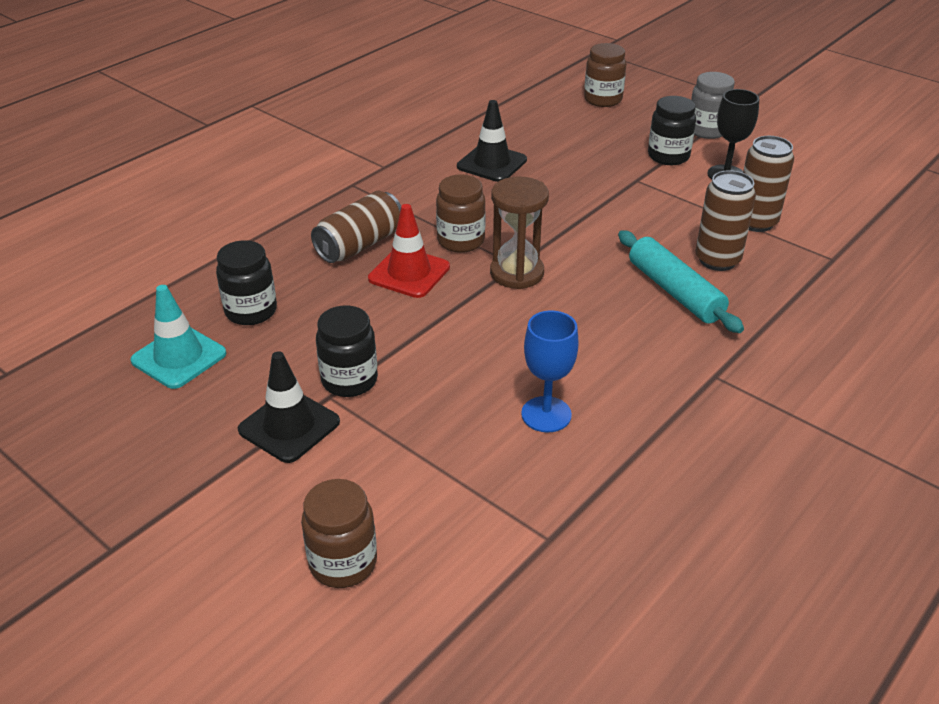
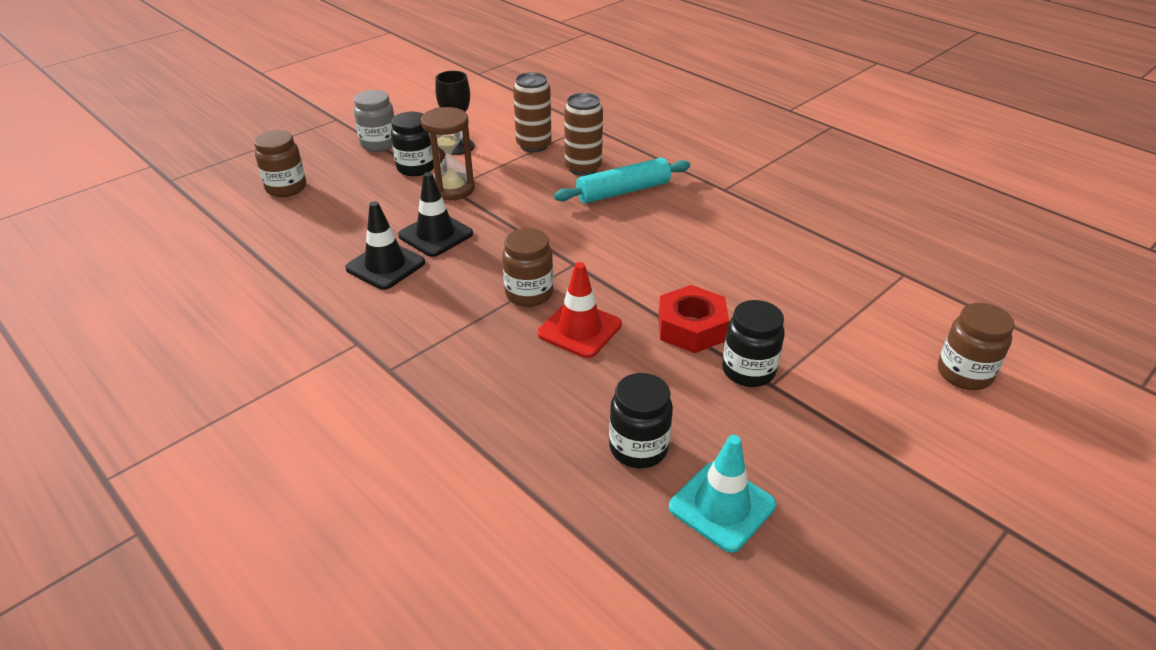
camera: 85 degrees left, 0 degrees up
black traffic cone [238,351,340,463] -> black traffic cone moved to [398,172,473,257]
brown can [311,191,401,263] -> none
brown hourglass [490,176,549,289] -> brown hourglass moved to [421,107,475,200]
blue goblet [521,310,579,432] -> none
none -> red nut [658,285,729,353]

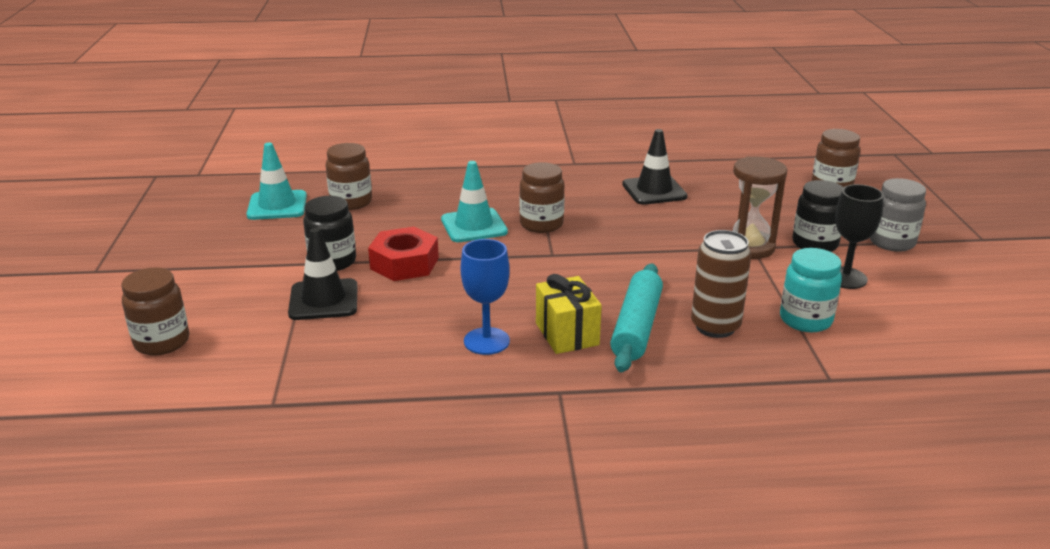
camera: 130 degrees right, 10 degrees down
black traffic cone [398,172,473,257] -> black traffic cone moved to [288,228,358,320]
brown can [513,72,552,152] -> turquoise jar [780,248,842,332]
red traffic cone [537,262,622,358] -> turquoise traffic cone [441,161,508,242]
black jar [609,373,673,468] -> brown jar [326,143,372,210]
none -> blue goblet [460,239,510,355]
none -> yellow gift [536,274,602,354]

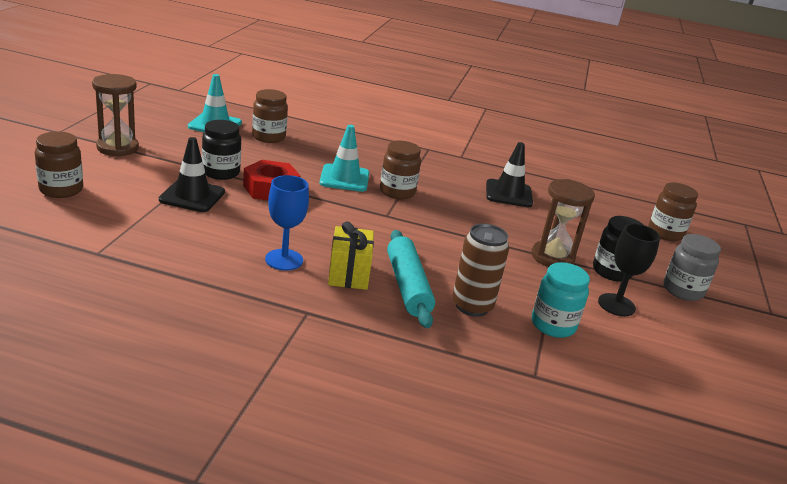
camera: 15 degrees right, 0 degrees up
turquoise rolling pin [610,263,663,372] -> turquoise rolling pin turned 45 degrees counterclockwise [387,230,435,328]
none -> brown hourglass [92,74,139,157]

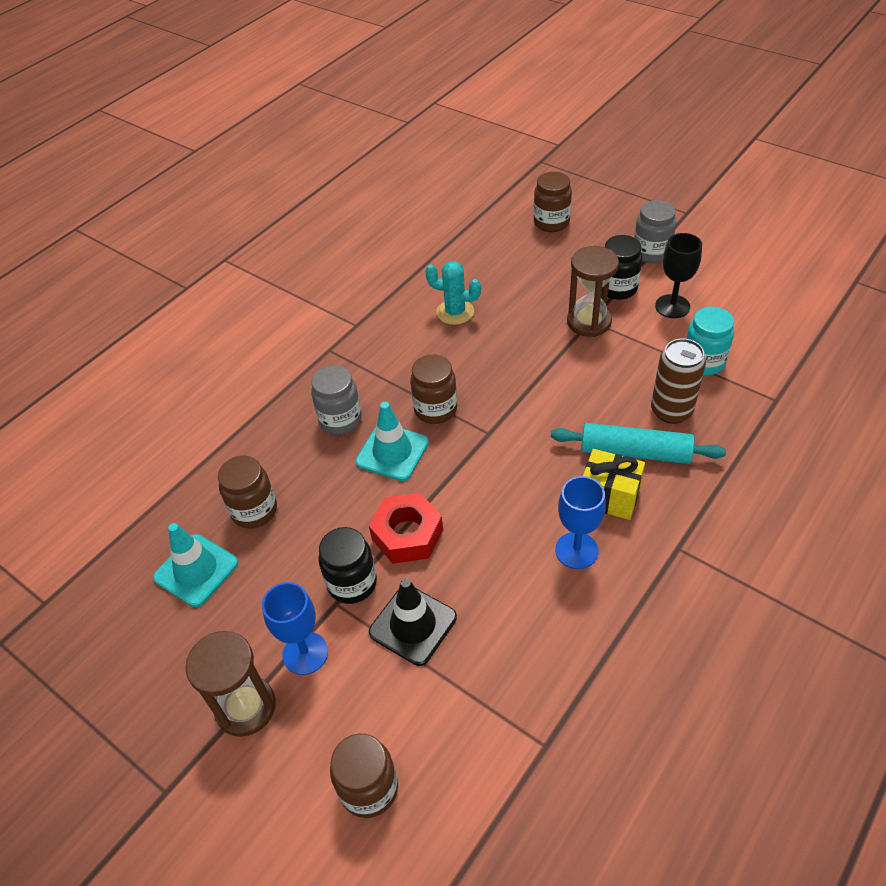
camera: 60 degrees left, 20 degrees up
black traffic cone [486,142,533,207] -> turquoise cactus [425,261,481,325]
none -> blue goblet [262,582,328,675]
none -> grey jar [311,365,362,435]

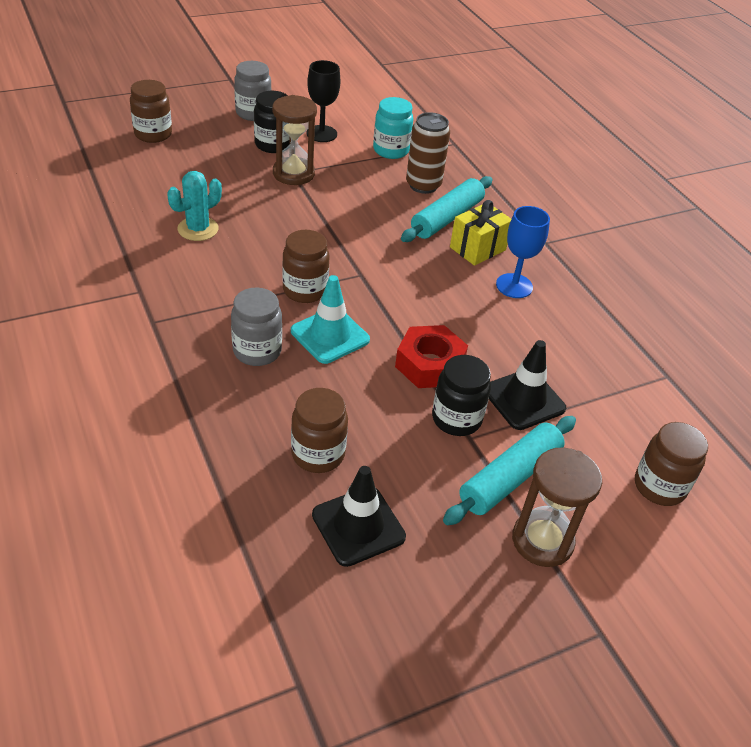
camera: 70 degrees left, 5 degrees down
turquoise traffic cone [153,523,238,607] -> black traffic cone [312,466,406,567]
blue goblet [262,582,328,675] -> turquoise rolling pin [443,416,576,525]

